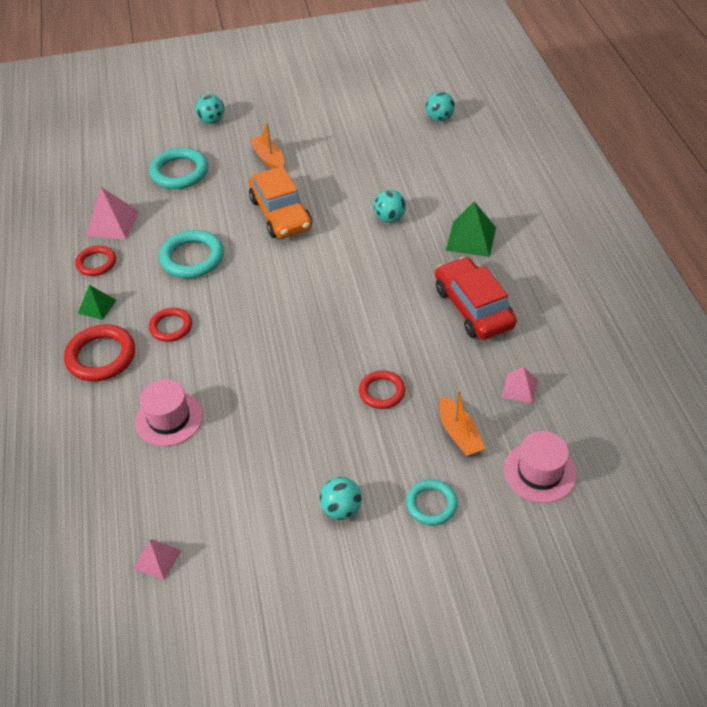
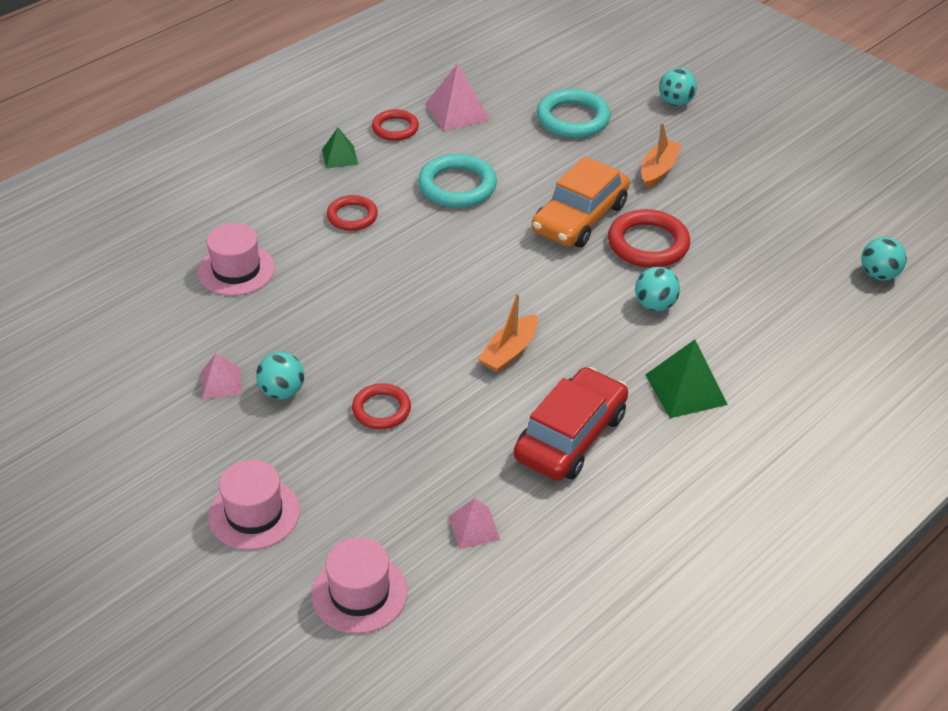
camera: 55 degrees right, 5 degrees down
red ring [64,324,135,381] -> red ring moved to [608,209,690,268]
pink pyramid [133,539,182,580] -> pink pyramid moved to [201,353,241,399]
turquoise ball [320,477,362,520] -> turquoise ball moved to [256,351,304,399]
turquoise ring [406,479,458,525] -> pink hat [208,460,300,550]
orange boat [439,390,485,456] -> orange boat moved to [478,293,538,373]

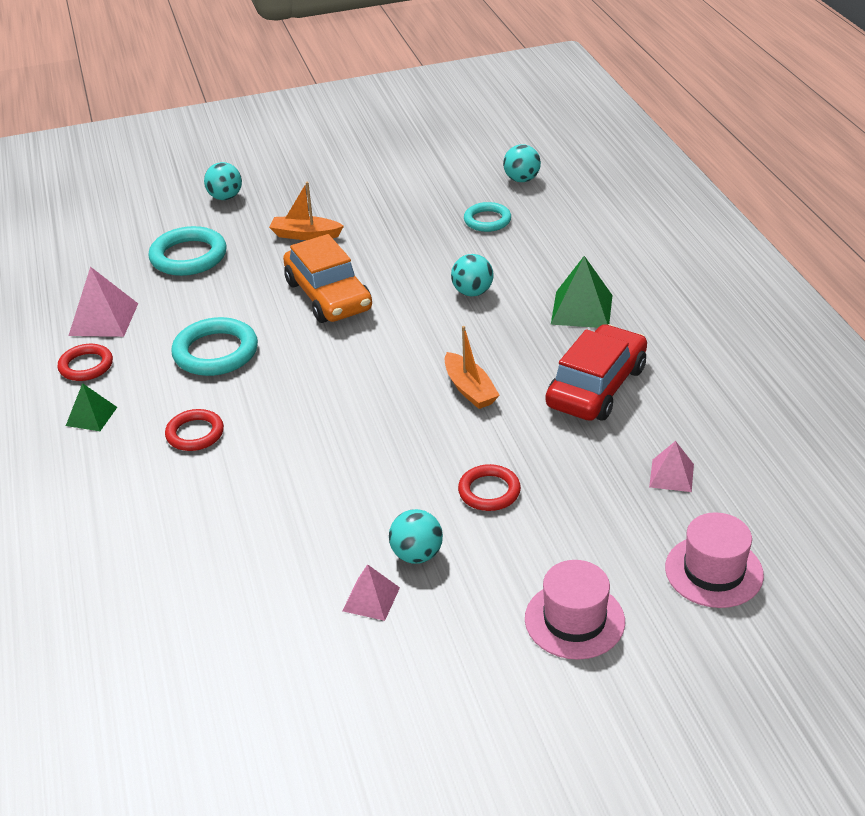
camera: 60 degrees left, 5 degrees down
pink hat [198,223,275,296] -> none
red car [514,367,628,481] -> red car turned 60 degrees clockwise [546,324,647,421]
red ring [608,209,690,268] -> none
orange boat [641,123,682,189] -> orange boat turned 45 degrees counterclockwise [269,182,344,240]
none -> turquoise ring [464,202,511,232]

